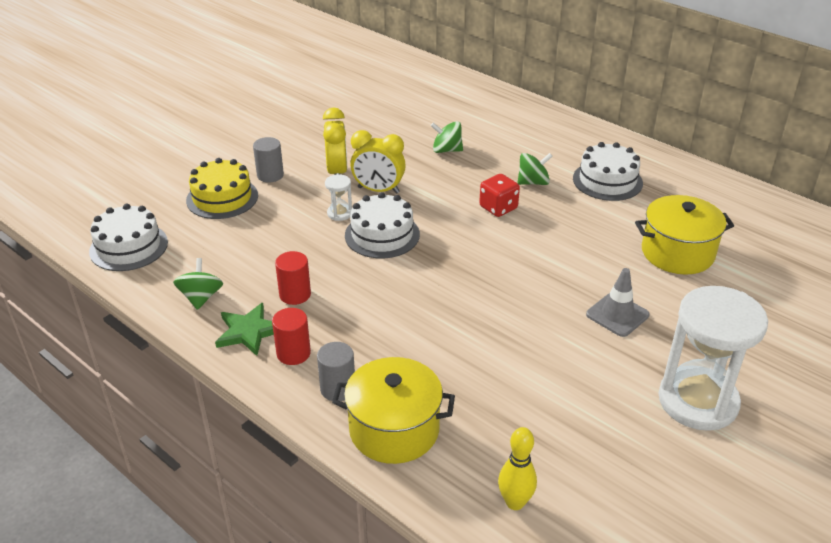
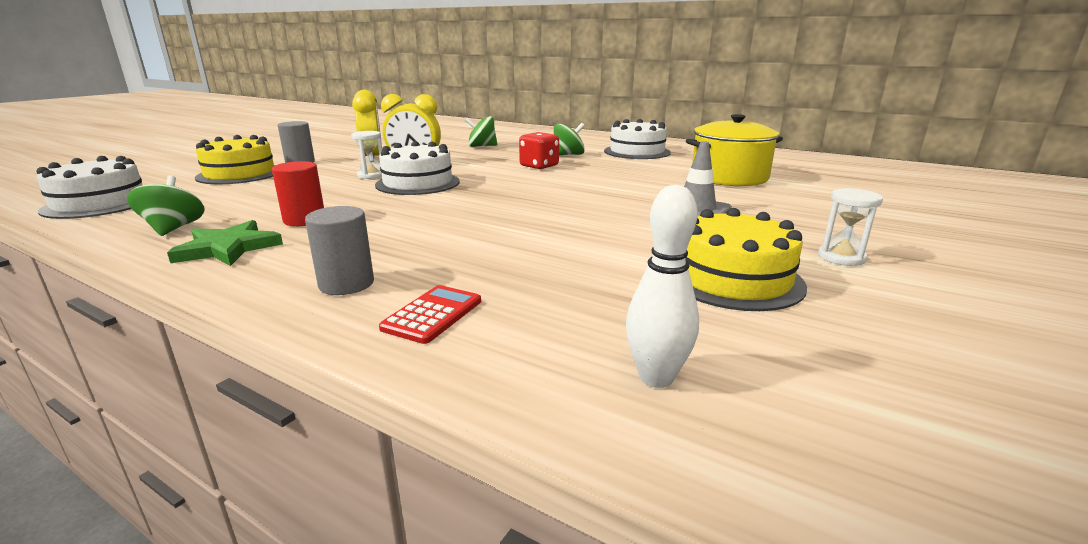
camera: 10 degrees left, 15 degrees down
red cylinder [272,308,311,365] -> none
yellow pot [332,357,455,464] -> red calculator [379,285,481,344]
yellow bowling pin [498,427,537,510] -> white bowling pin [626,185,699,388]
white hourglass [659,286,768,431] -> white hourglass [818,188,883,266], size x0.41
none -> yellow cake [686,208,807,311]

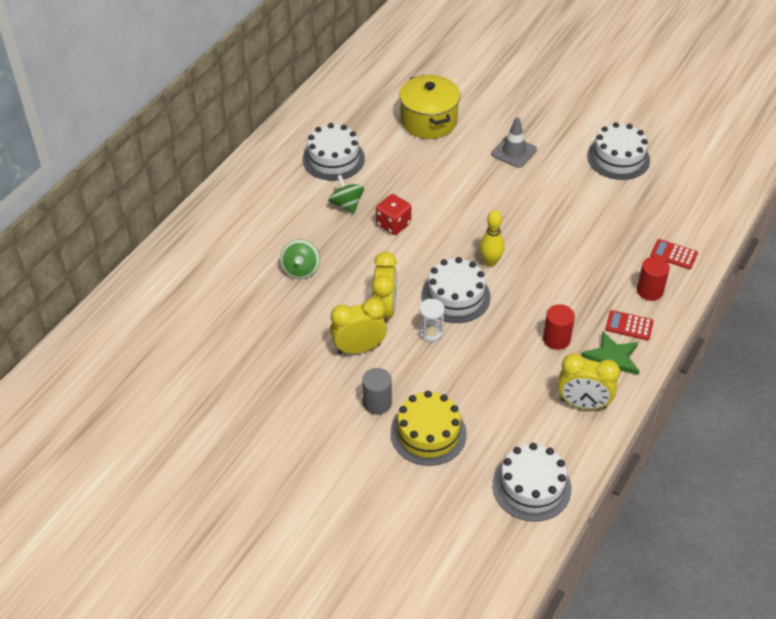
camera: 90 degrees left, 25 degrees up
green spinning top [127,175,205,236] -> yellow clock [558,353,620,409]
grey cylinder [305,206,374,295] -> red cylinder [637,256,670,301]
white bowling pin [626,185,699,388] -> none
yellow cake [686,208,807,311] -> white cake [587,122,650,180]
white hourglass [818,188,883,266] -> none
none -> yellow bowling pin [480,210,505,267]
none -> red calculator [605,310,654,340]

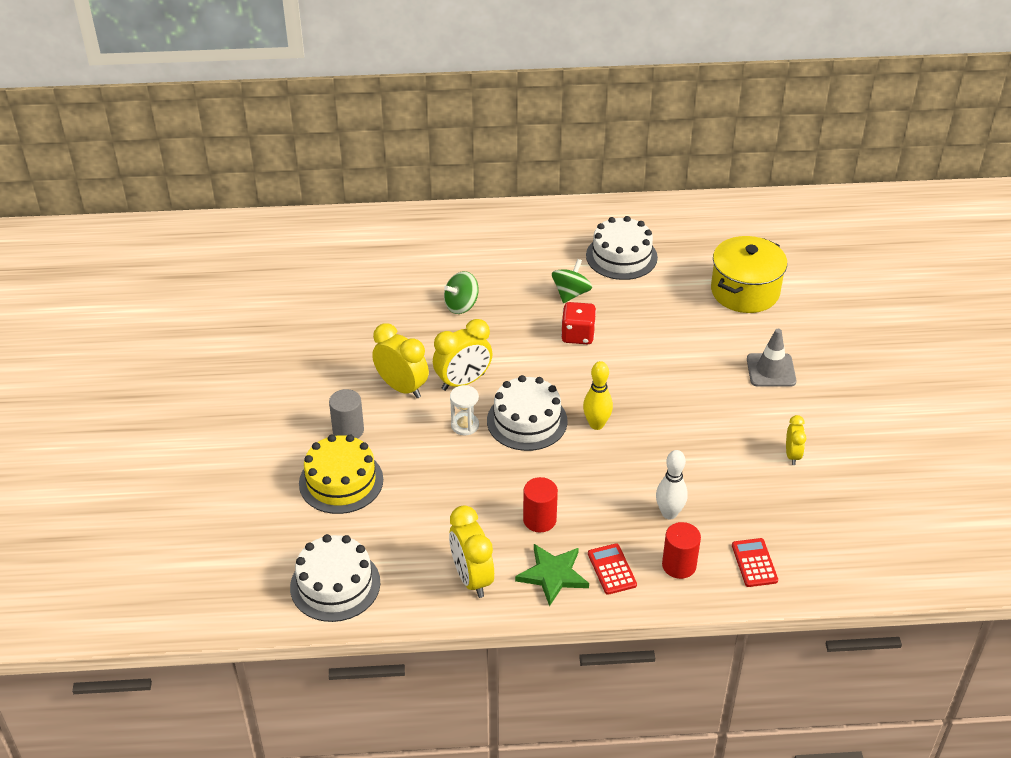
camera: 55 degrees right, 5 degrees down
white cake [587,122,650,180] -> none
none -> white bowling pin [656,450,688,519]
none -> yellow clock [786,415,806,465]

